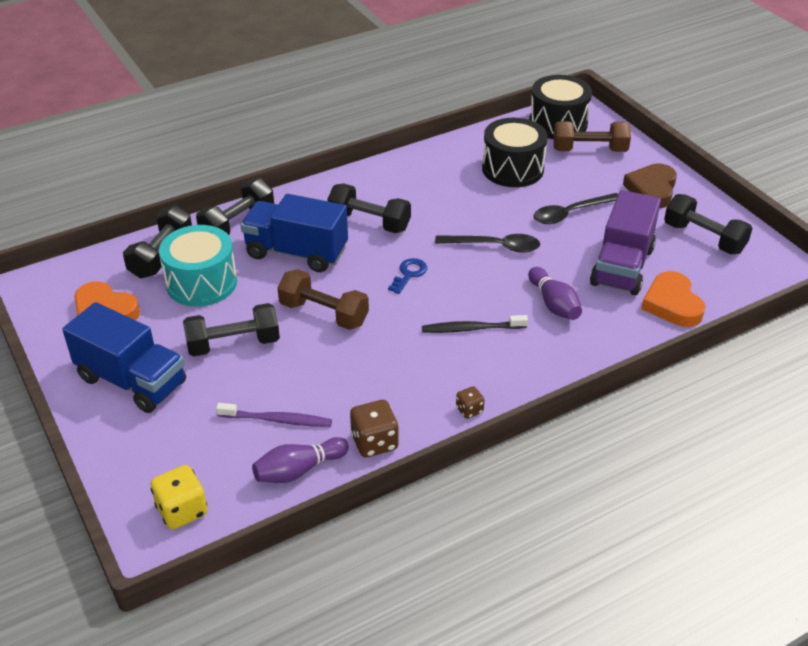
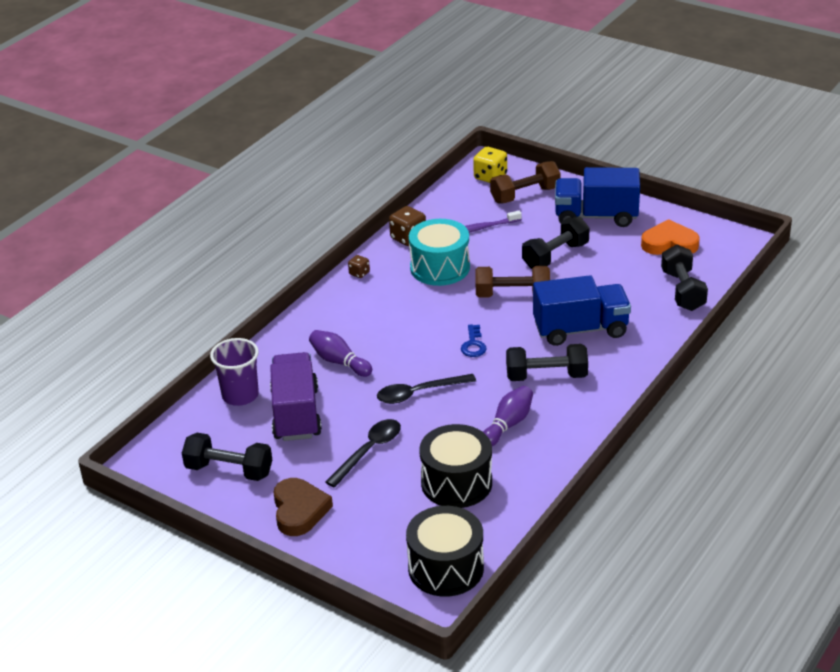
camera: 155 degrees right, 5 degrees down
turquoise drum [159,225,237,307] -> turquoise drum moved to [409,219,470,286]
black dumbbell [196,178,274,235] -> none
purple bowling pin [252,437,349,483] -> purple bowling pin moved to [483,386,533,446]
black toothbrush [422,315,528,333] -> none
brown dumbbell [554,121,631,152] -> brown dumbbell moved to [490,161,561,203]
orange heart [641,271,705,327] -> purple cup [210,338,259,406]

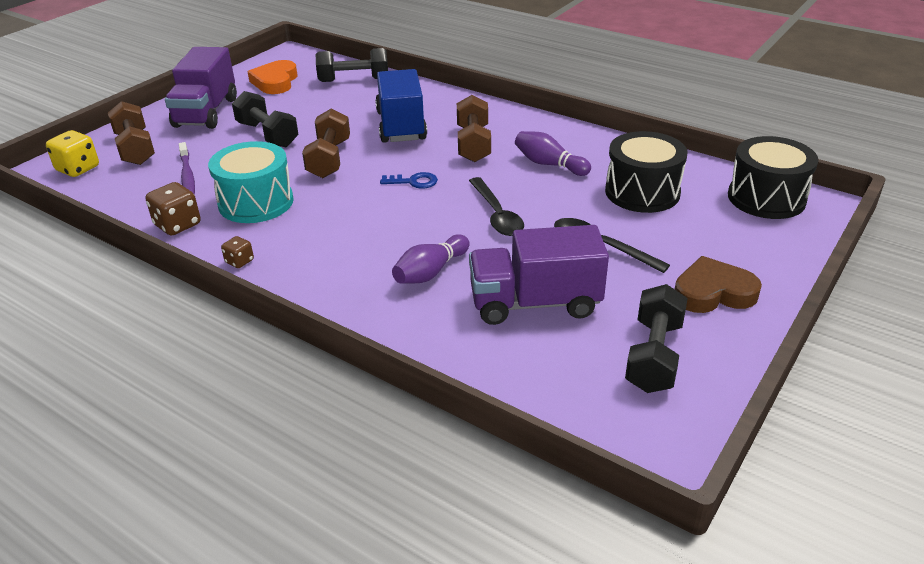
camera: 90 degrees left, 0 degrees up
purple cup [210,338,259,406] -> none
black dumbbell [506,344,588,381] -> brown dumbbell [457,95,491,162]
blue truck [555,167,640,227] -> purple truck [165,47,237,129]

